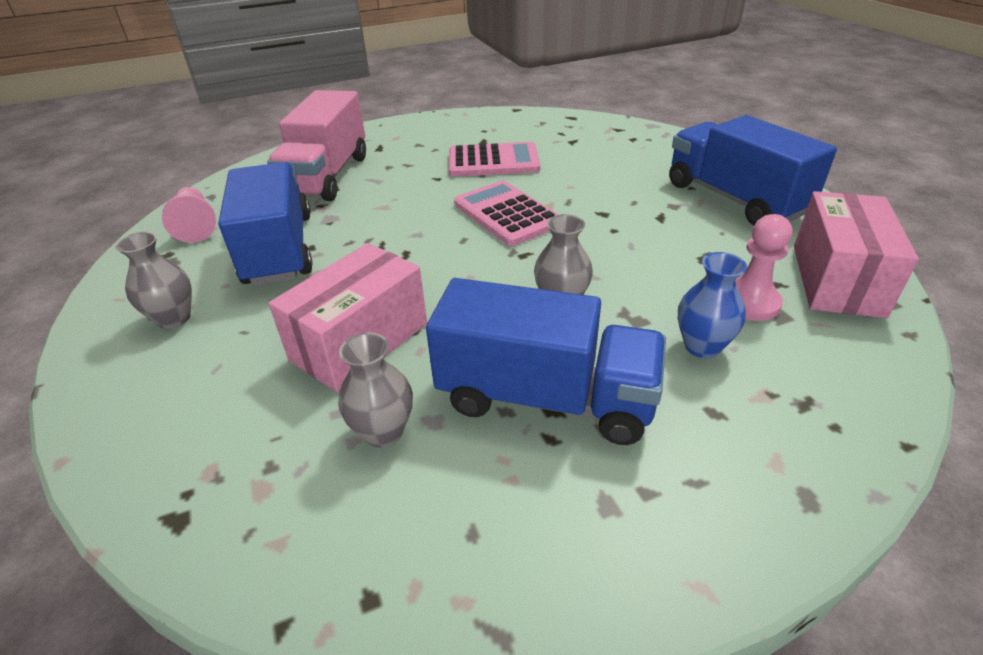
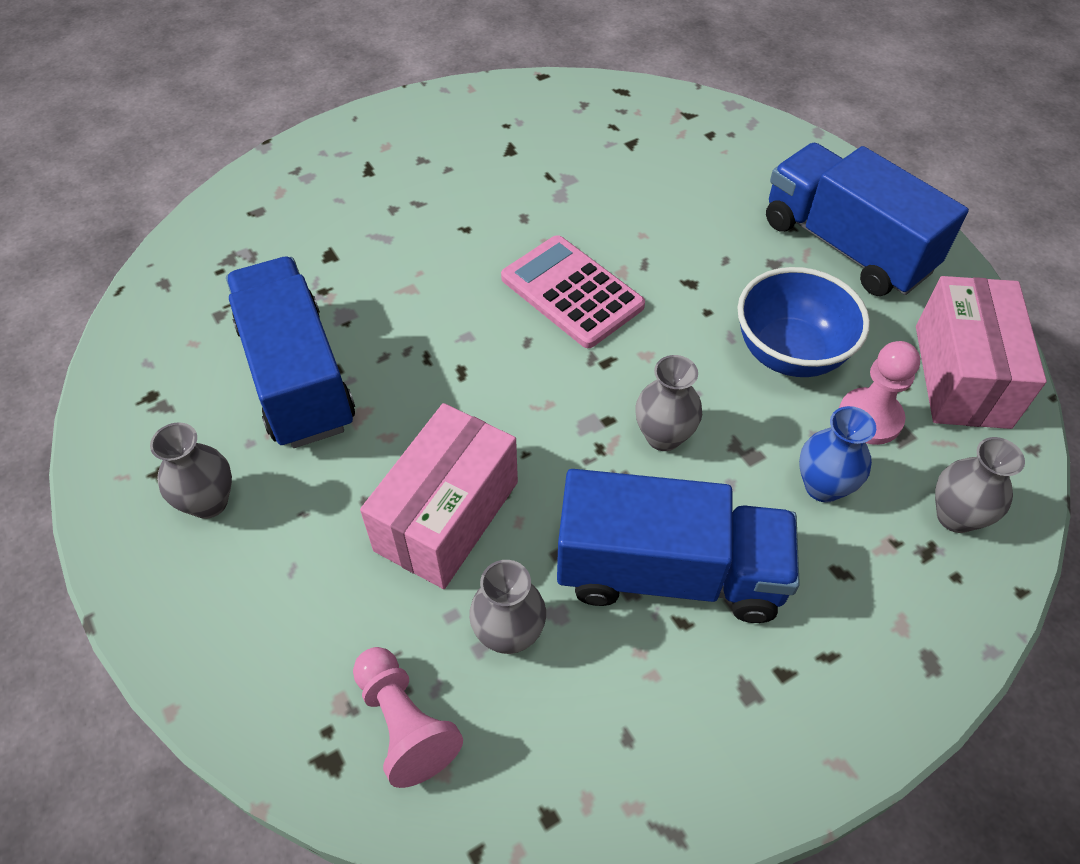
camera: 10 degrees left, 15 degrees up
pink pawn [162,187,216,243] -> pink pawn moved to [353,647,463,788]
pink truck [267,90,366,201] -> none
pink calculator [449,142,540,177] -> none
none -> blue bowl [737,267,870,377]
none -> grey vase [935,437,1025,533]

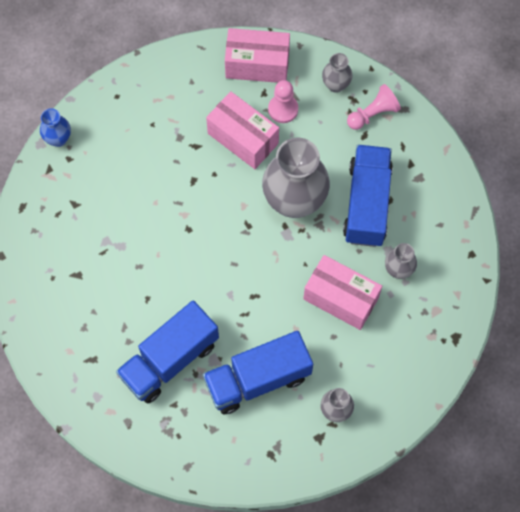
camera: 90 degrees left, 15 degrees up
pink pawn [353,647,463,788] -> pink pawn moved to [347,84,401,130]
pink calculator [501,235,645,348] -> none
grey vase [635,355,702,451] -> grey vase [262,138,330,218], size x2.10
blue bowl [737,267,870,377] -> pink box [206,91,279,169]
blue truck [766,143,969,296] -> blue truck moved to [116,300,219,404]
blue vase [799,406,876,503] -> blue vase moved to [40,108,71,147]

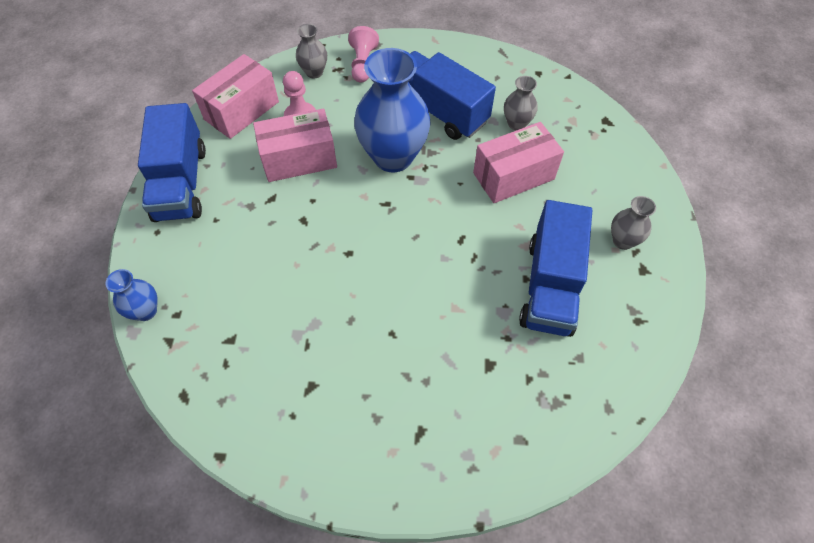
camera: 55 degrees left, 10 degrees down
blue truck [116,300,219,404] -> blue truck moved to [138,103,206,222]
grey vase [262,138,330,218] -> blue vase [354,48,430,172]

